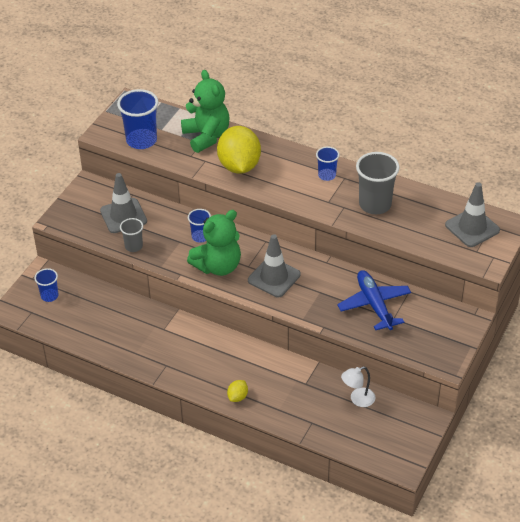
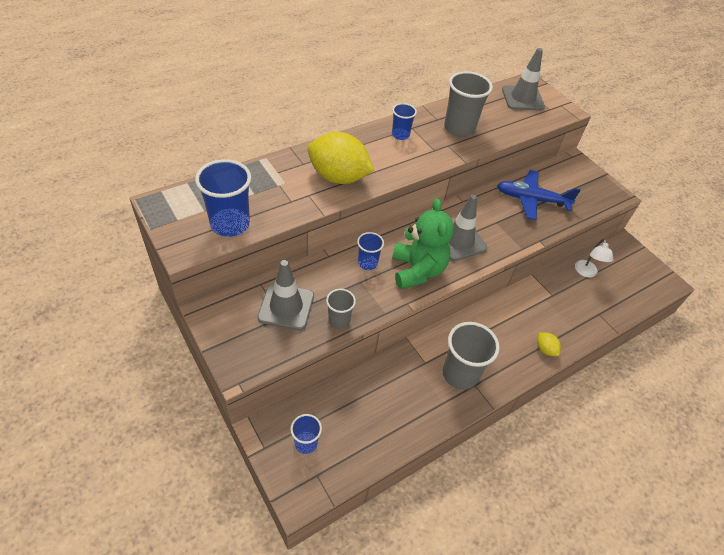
camera: 65 degrees left, 5 degrees up
green teddy bear [181,70,229,153] -> none
none -> grey cup [443,322,500,390]

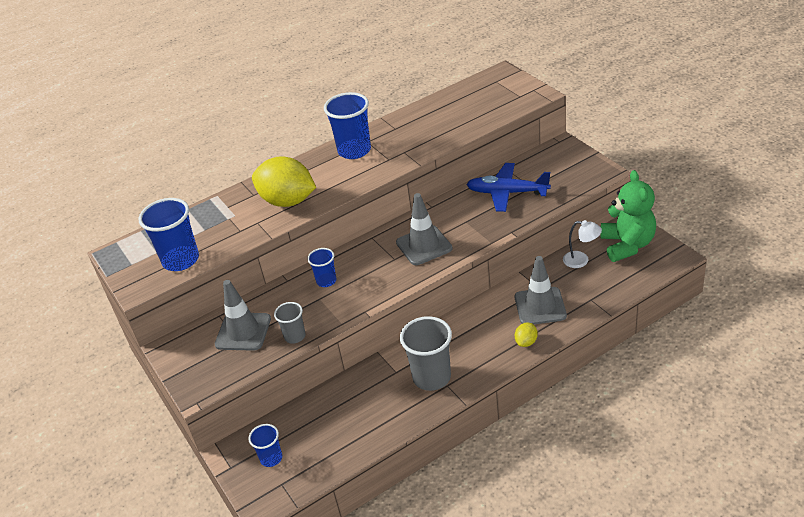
camera: 10 degrees right, 10 degrees down
blue cup [392,103,417,140] -> blue cup [324,92,371,159], size x1.78
green teddy bear [392,198,454,289] -> green teddy bear moved to [601,170,656,262]
grey cup [444,71,493,137] -> none
grey traffic cone [502,48,545,111] -> grey traffic cone moved to [515,256,567,324]
yellow lemon [537,332,561,356] -> yellow lemon turned 60 degrees clockwise [515,323,538,347]
white lamp [575,239,613,277] -> white lamp turned 75 degrees counterclockwise [563,220,602,268]

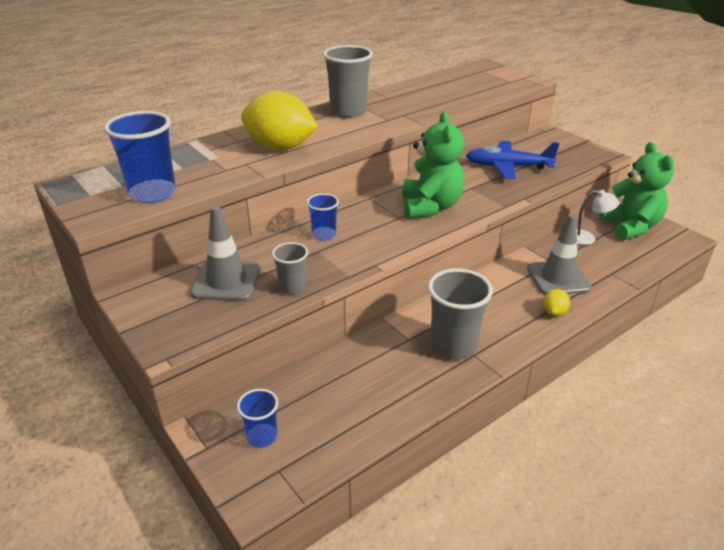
camera: 10 degrees left, 5 degrees down
blue cup [324,92,371,159] -> grey cup [323,45,373,118]
grey traffic cone [396,193,452,265] -> green teddy bear [402,111,464,219]

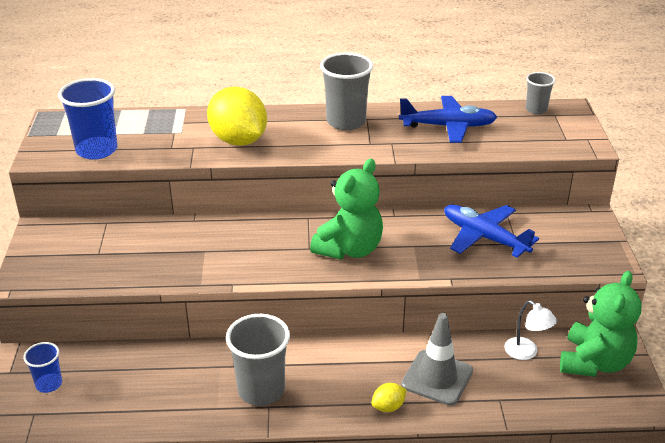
camera: 35 degrees right, 0 degrees up
grey traffic cone [190,206,261,301] -> none
grey cup [272,242,308,295] -> grey cup moved to [526,72,555,114]
blue cup [307,193,339,240] -> none
none -> blue plane [399,96,497,143]

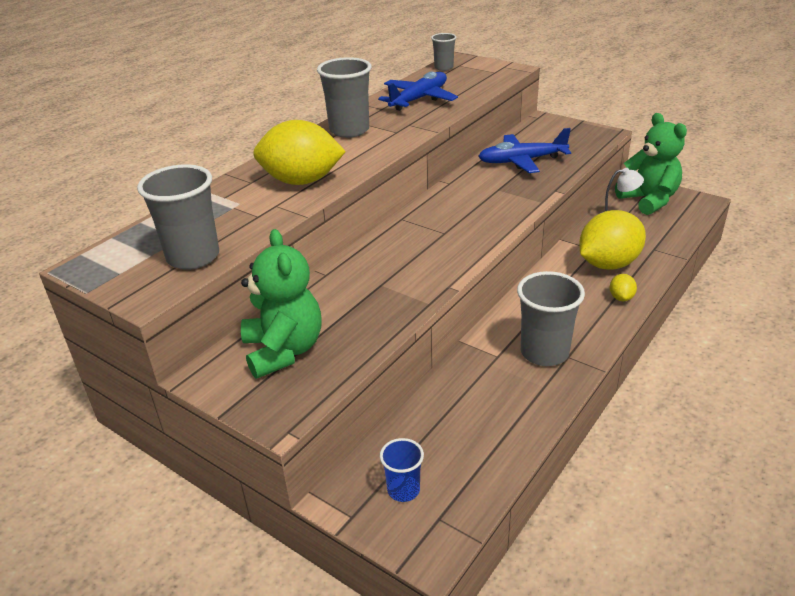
camera: 50 degrees left, 0 degrees up
blue cup [58,78,118,160] -> grey cup [137,164,219,270]
green teddy bear [310,159,383,260] -> green teddy bear moved to [241,229,322,379]
grey traffic cone [401,313,473,406] -> yellow lemon [579,210,646,270]

